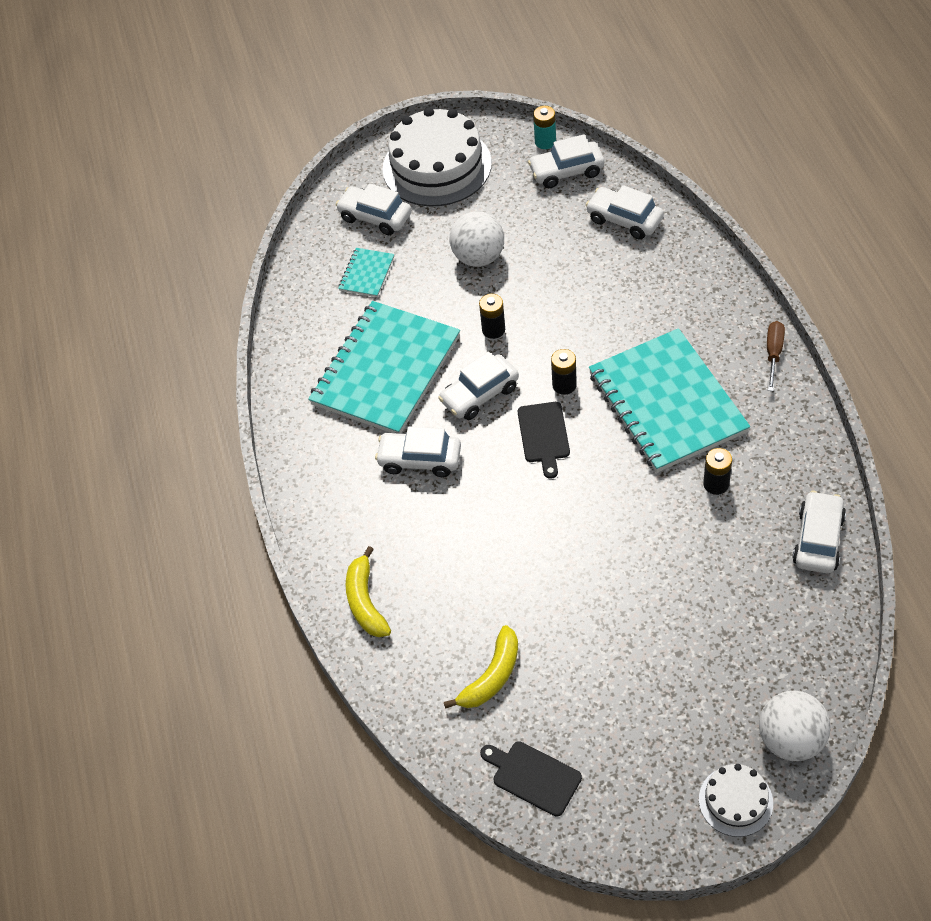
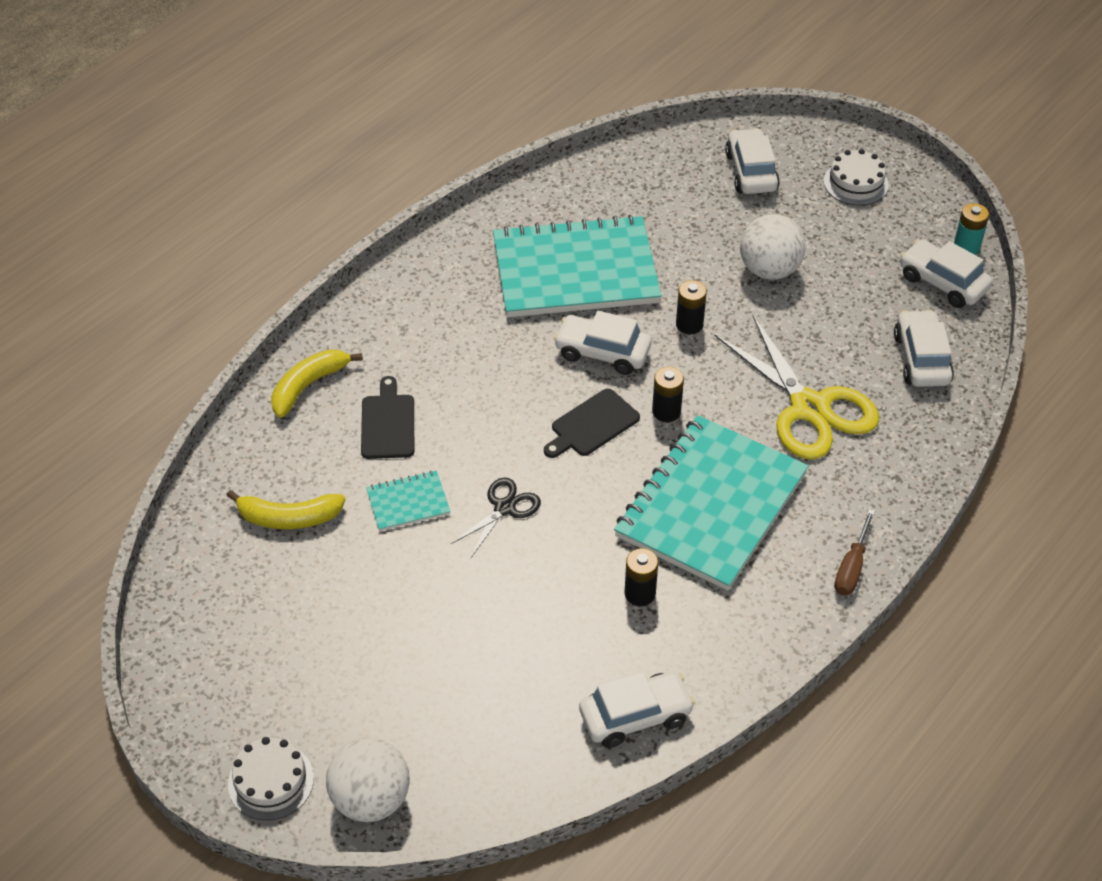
camera: 50 degrees right, 5 degrees down
turquoise notebook [338,248,394,297] -> turquoise notebook moved to [366,470,451,531]
white car [375,426,461,477] -> none
white cake [382,107,492,206] -> white cake [824,149,889,205], size x0.50
black cutting board [480,741,582,817] -> black cutting board moved to [361,376,414,459]
brown screwdriver [767,321,785,391] -> brown screwdriver turned 135 degrees clockwise [834,509,875,595]
none -> black scissors [451,477,541,558]
none -> yellow scissors [714,315,879,459]

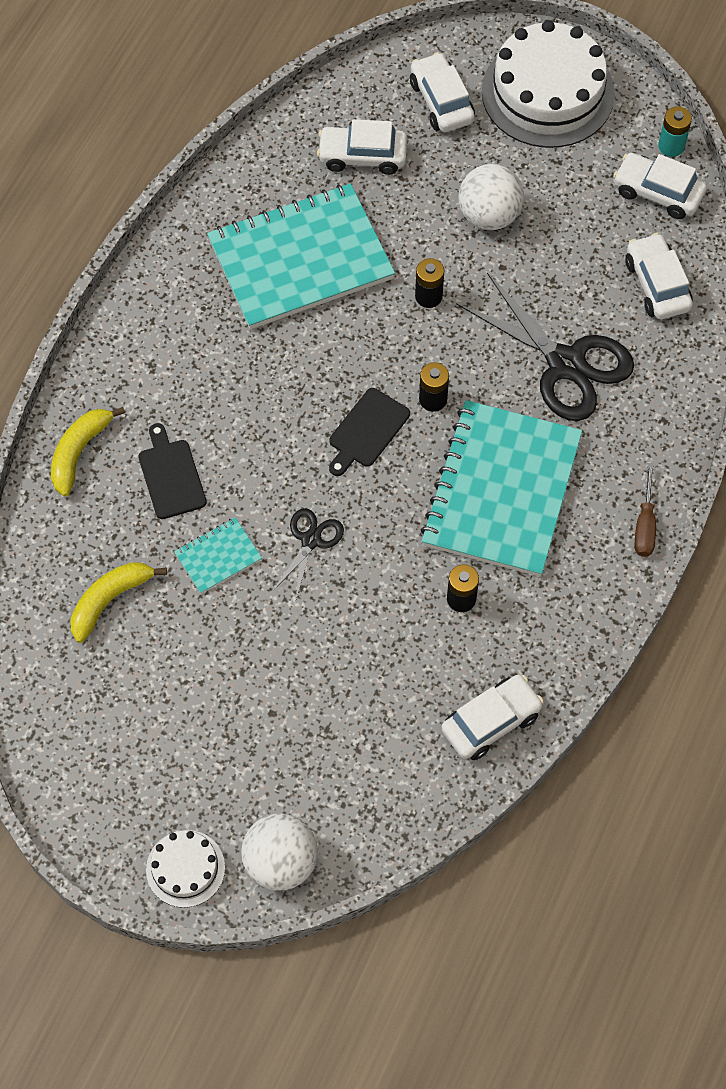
camera: 15 degrees left, 15 degrees up
yellow banana [227,490,346,529] -> yellow banana turned 150 degrees clockwise [70,562,167,643]
white car [554,311,652,375] -> white car moved to [317,119,408,175]
yellow scissors [714,315,879,459] -> black scissors [456,273,634,421]
white cake [824,149,889,205] -> white cake [482,20,615,148], size x2.02

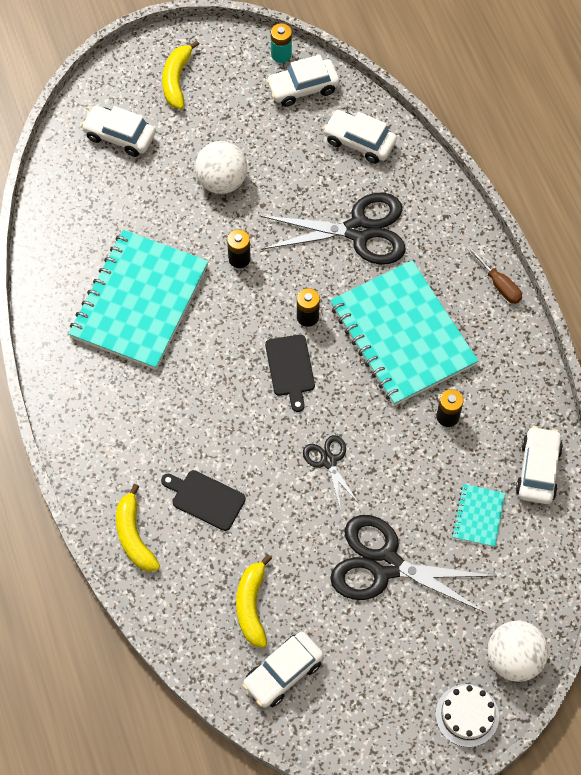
camera: 45 degrees left, 0 degrees up
turquoise notebook [174,517,262,594] -> turquoise notebook moved to [452,484,505,547]
white car [317,119,408,175] -> white car moved to [242,632,324,707]
white cake [482,20,615,148] -> yellow banana [162,40,199,109]
none -> black scissors [330,515,496,614]

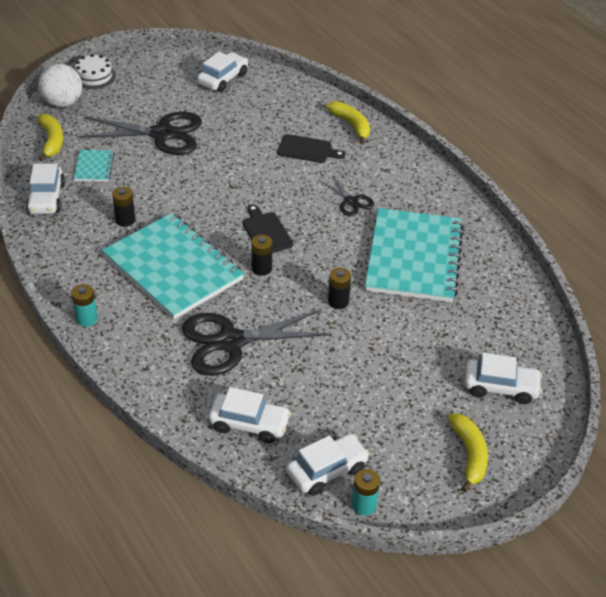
camera: 165 degrees right, 20 degrees down
white ball [195,141,247,194] -> none
yellow banana [236,554,272,648] -> yellow banana moved to [37,114,63,162]
black scissors [303,435,358,511] -> black scissors moved to [319,175,374,216]
brown screwdriver [466,245,522,304] -> turquoise battery [71,284,98,327]

